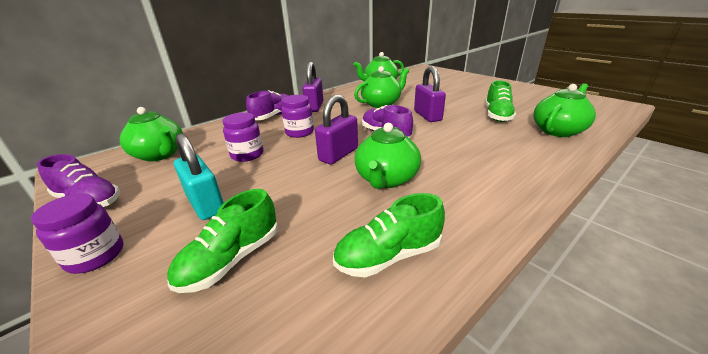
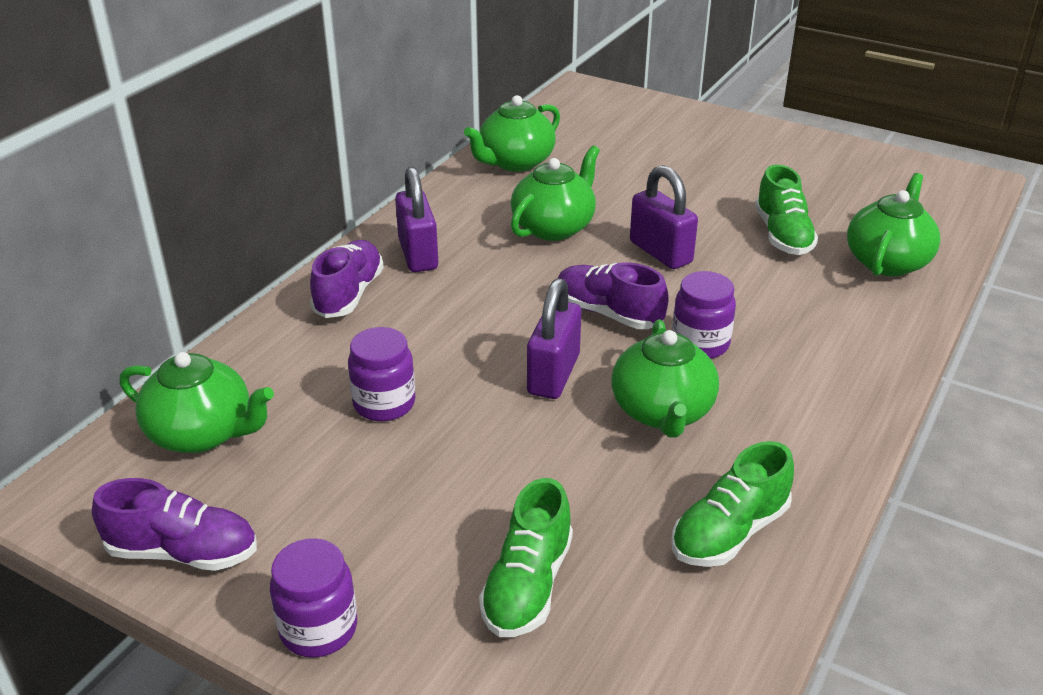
camera: 20 degrees left, 5 degrees up
turquoise padlock [174,133,224,220] -> none
purple jar [281,95,314,138] -> purple jar moved to [672,271,736,359]

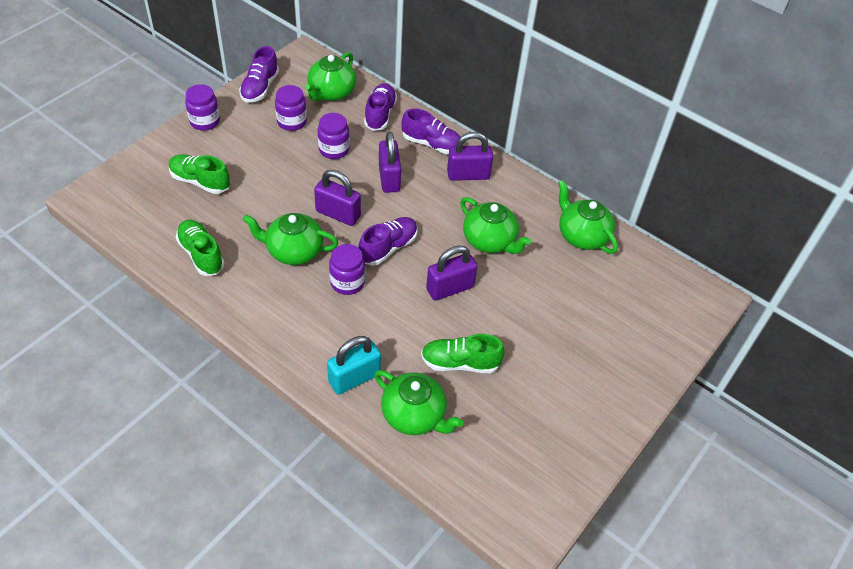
camera: 95 degrees right, 15 degrees up
none -> purple jar [275,85,307,131]
none -> turquoise padlock [327,336,381,395]
none -> purple shoe [364,83,397,131]
none -> purple padlock [379,131,401,193]

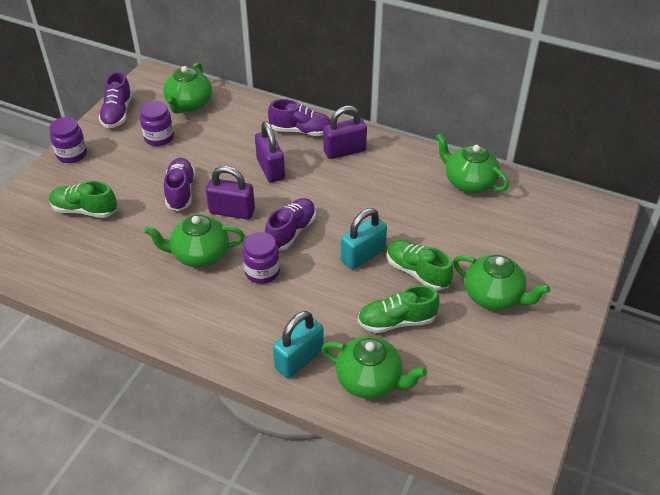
camera: 10 degrees left, 5 degrees down
green shoe [176,220,225,276] -> green shoe moved to [387,240,453,291]
purple jar [318,113,350,159] -> none
purple shoe [364,83,397,131] -> purple shoe moved to [164,158,195,211]
purple padlock [426,245,477,301] -> turquoise padlock [341,208,387,270]
green teapot [460,197,531,254] -> green teapot moved to [453,255,550,310]

